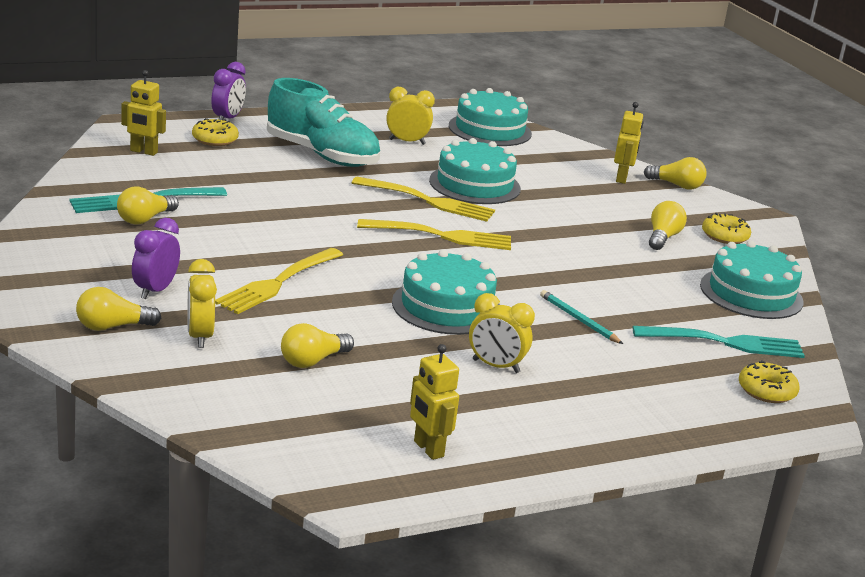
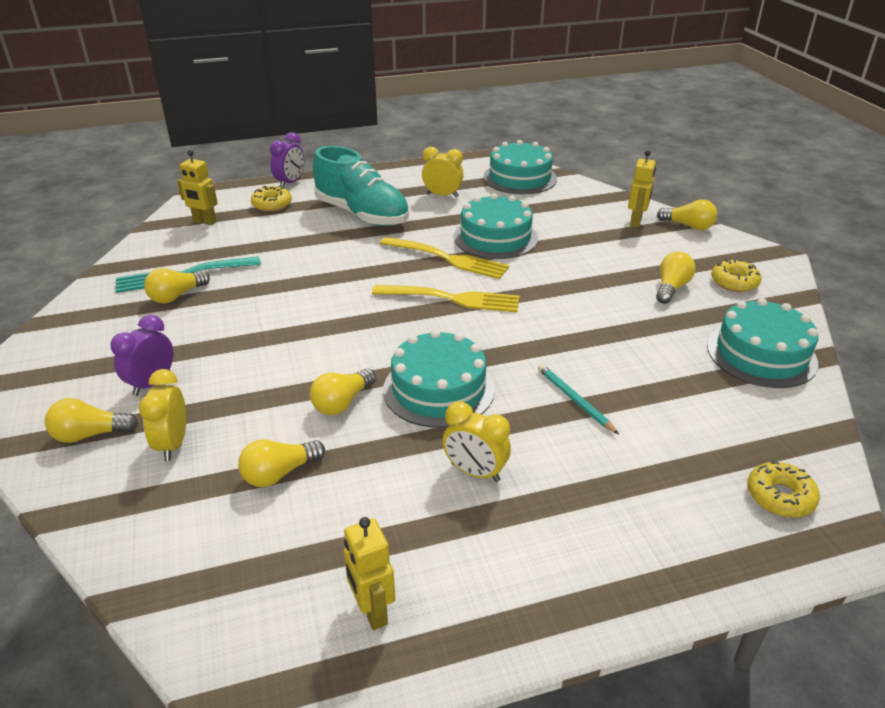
camera: 10 degrees right, 10 degrees up
yellow fork [215,248,343,314] -> none
turquoise fork [633,326,805,358] -> none
none -> yellow light bulb [310,369,376,415]

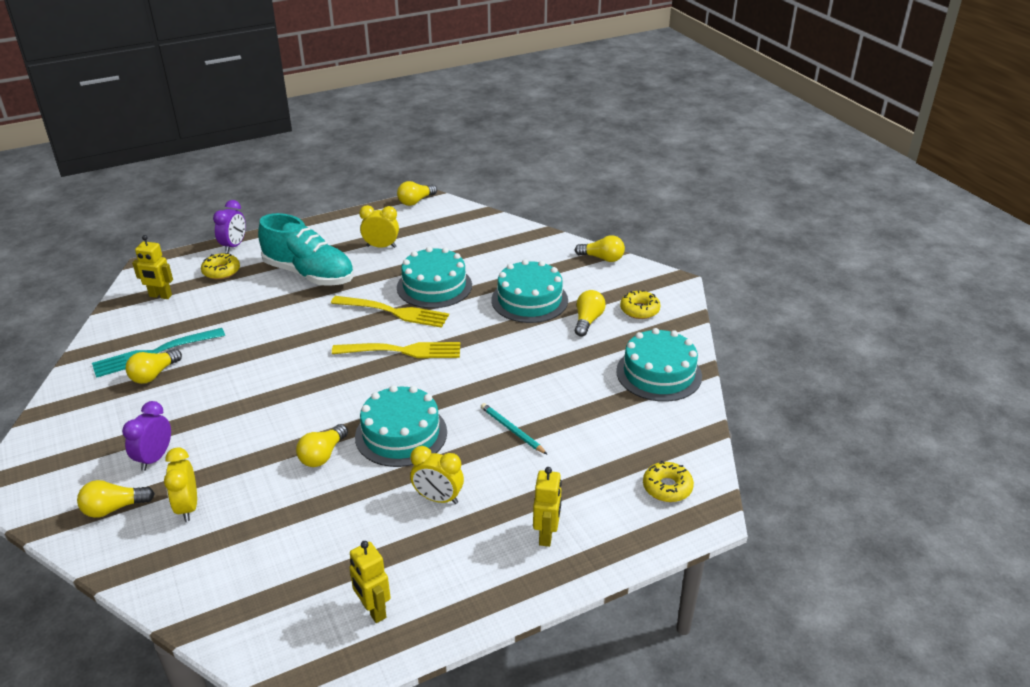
camera: 10 degrees left, 0 degrees up
yellow light bulb [238,439,325,487] -> yellow light bulb moved to [397,181,437,206]
turquoise cake [483,140,557,194] -> turquoise cake moved to [492,259,568,323]
yellow robot [628,150,656,227] -> yellow robot moved to [533,467,562,547]

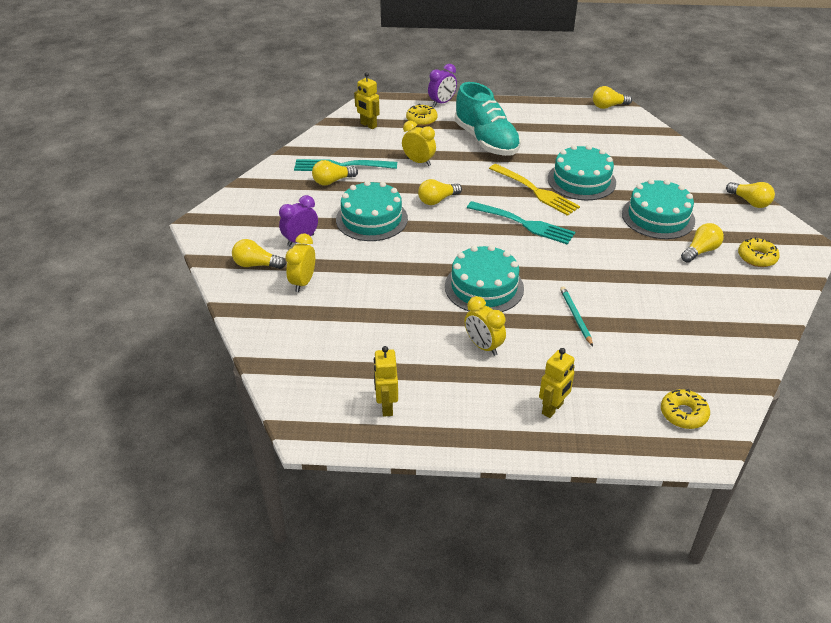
camera: 30 degrees right, 5 degrees up
yellow light bulb [296,424,348,467] -> yellow light bulb moved to [418,179,462,205]
yellow fork [332,342,460,358] -> turquoise fork [467,201,575,245]
yellow clock [359,205,399,248] -> yellow clock moved to [402,121,436,166]
turquoise cake [616,328,702,402] -> turquoise cake moved to [336,181,408,241]

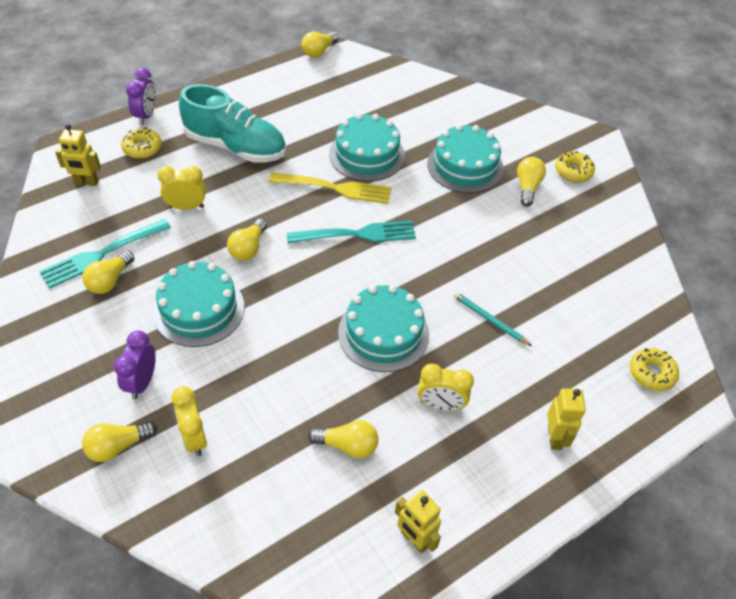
camera: 40 degrees left, 10 degrees up
yellow light bulb [726,182,775,208] -> yellow light bulb moved to [308,420,379,458]

